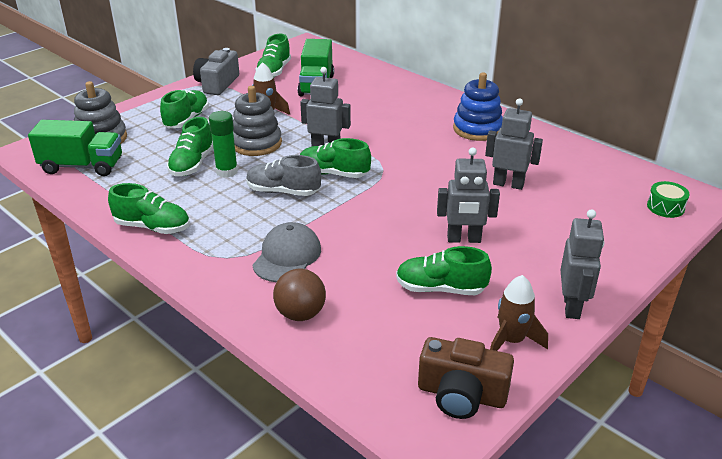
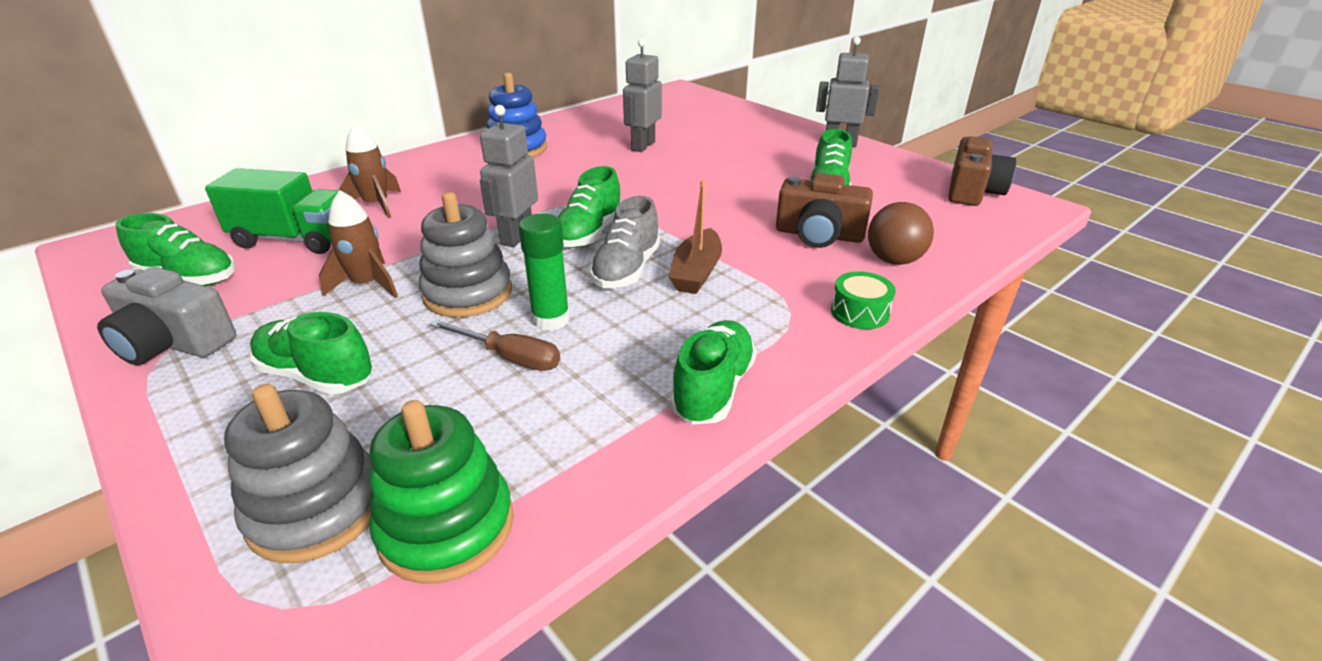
camera: 85 degrees left, 0 degrees up
green truck [28,120,122,176] -> green stacking toy [369,400,514,584]
green shoe [167,117,213,176] -> brown screwdriver [430,320,560,371]
grey cap [252,222,321,282] -> none
grey robot [437,148,500,243] -> none
brown rocket [490,275,548,351] -> brown rocket moved to [339,123,401,218]
green drum [647,181,689,218] -> green drum moved to [831,271,896,329]
none -> brown boat [669,180,722,294]
none -> brown camera [776,173,873,248]

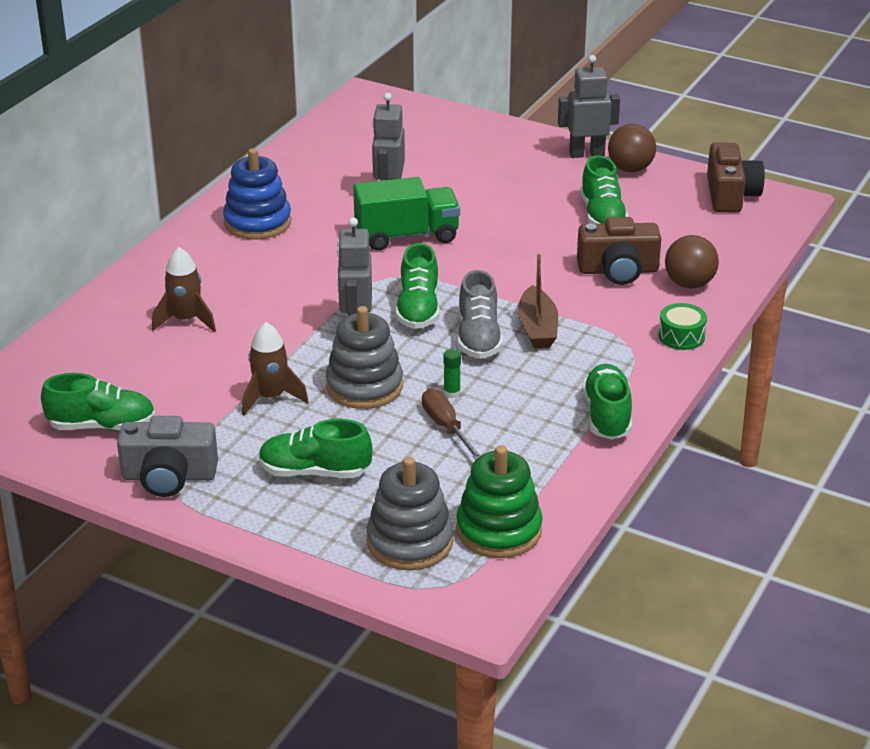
camera: 20 degrees left, 0 degrees up
green truck [205,168,339,254] -> green truck moved to [353,177,460,251]
brown screwdriver [430,320,560,371] -> brown screwdriver turned 120 degrees counterclockwise [422,389,481,460]
green glue stick [519,213,570,331] -> green glue stick [443,349,461,398], size x0.54
none -> brown ball [608,124,656,172]

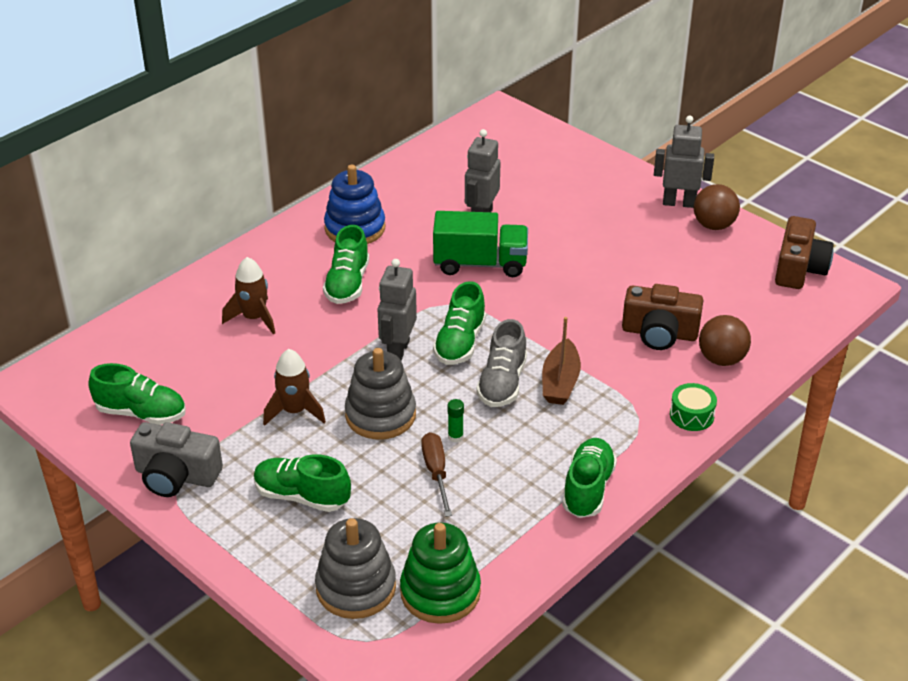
camera: 15 degrees right, 5 degrees up
green shoe [580,155,629,224] -> green shoe moved to [323,225,369,304]

